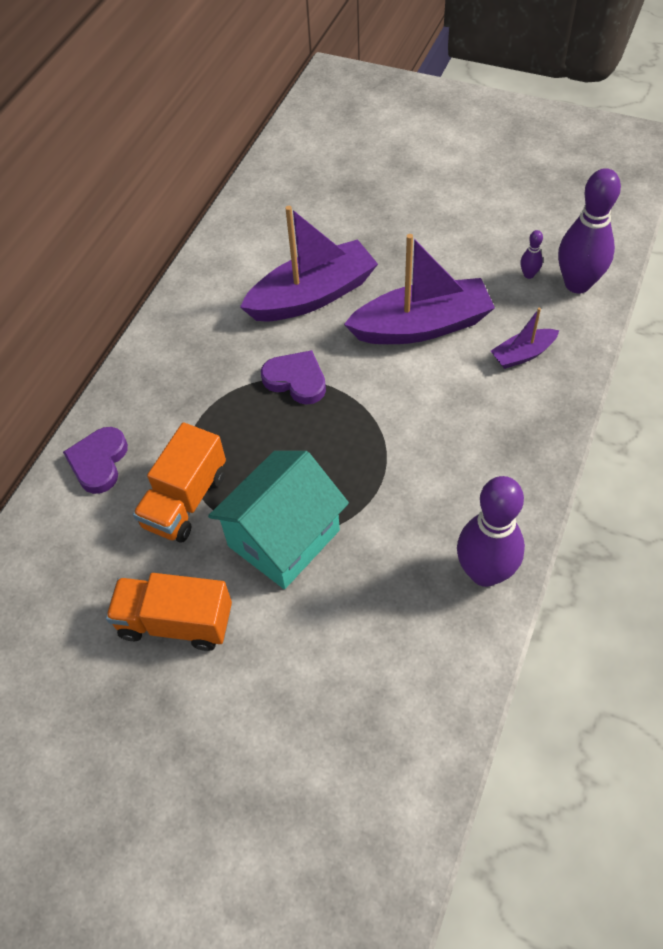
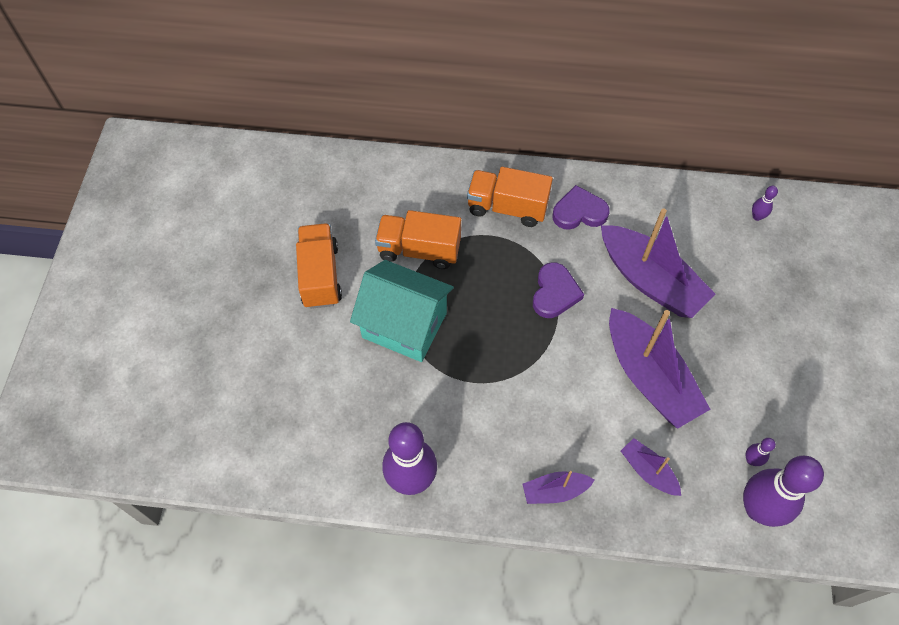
camera: 70 degrees right, 5 degrees up
purple heart [63,427,128,494] -> purple heart moved to [552,185,610,230]
none -> orange truck [467,167,553,227]
none -> purple boat [523,471,594,504]
none -> purple bowling pin [752,186,778,221]

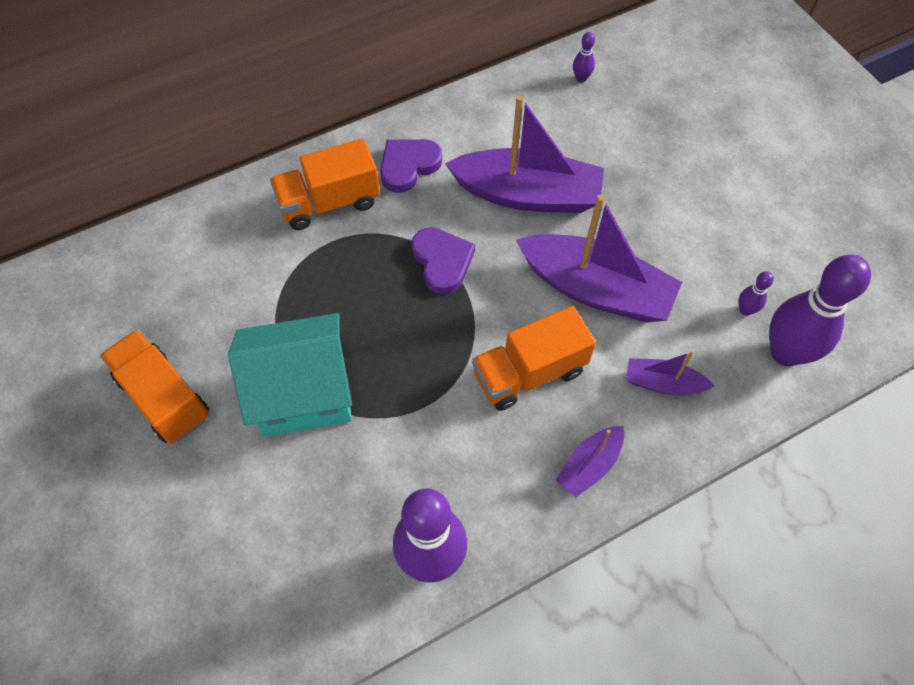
camera: 35 degrees left, 0 degrees up
orange truck [375,210,461,269] -> orange truck moved to [472,306,596,411]

